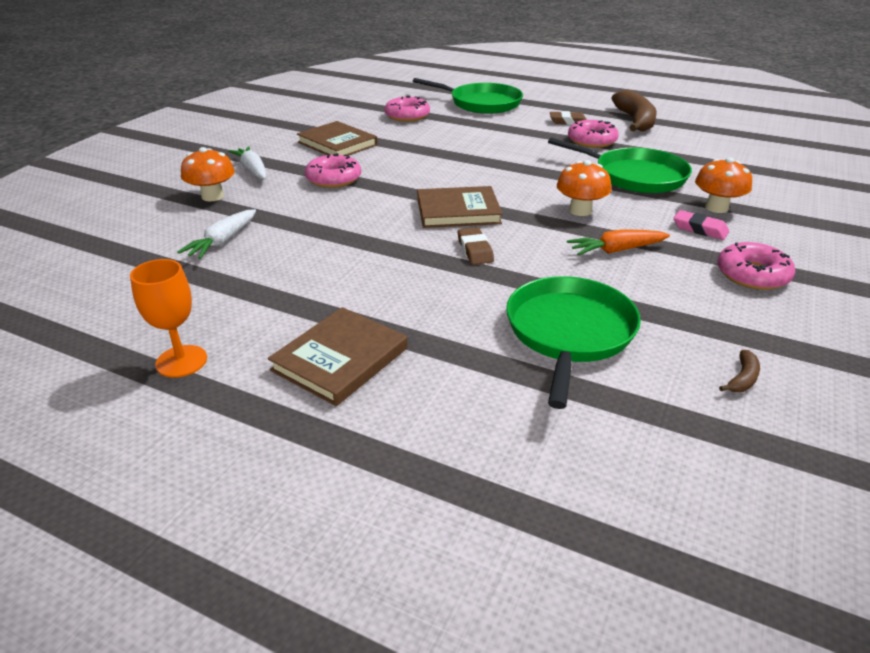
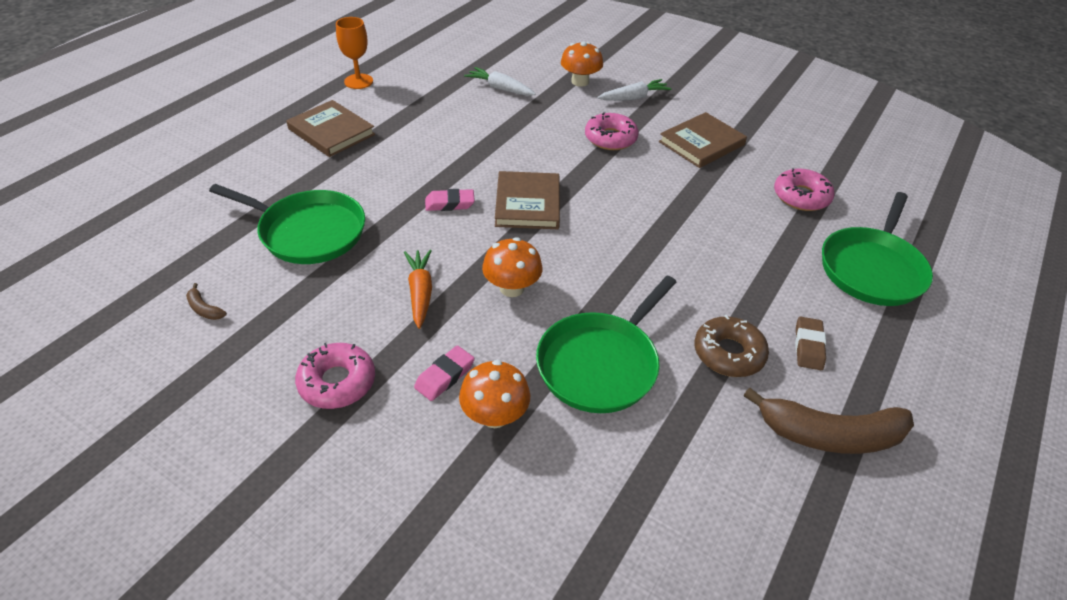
camera: 95 degrees right, 10 degrees up
brown eraser [458,227,494,265] -> pink eraser [425,189,475,211]
pink donut [568,120,619,148] -> brown donut [694,315,769,377]

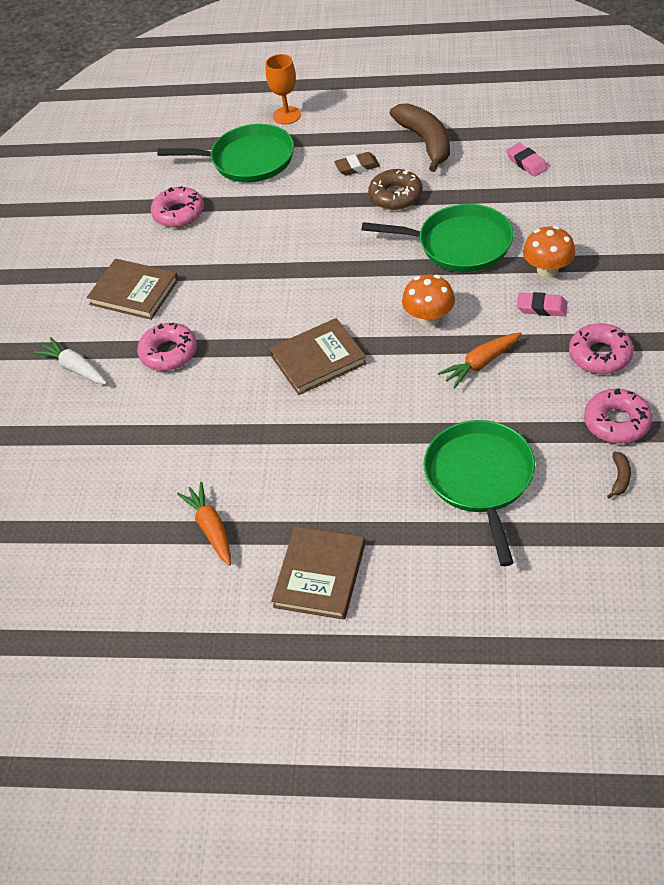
camera: 110 degrees left, 5 degrees up
orange goblet [336,17,373,89] -> orange goblet moved to [265,54,301,125]
pink eraser [425,189,475,211] -> pink eraser moved to [506,143,548,176]
white carrot [464,67,535,96] -> none
orange mushroom [561,42,603,87] -> none
none -> orange carrot [177,482,231,566]
none -> pink donut [584,388,652,444]

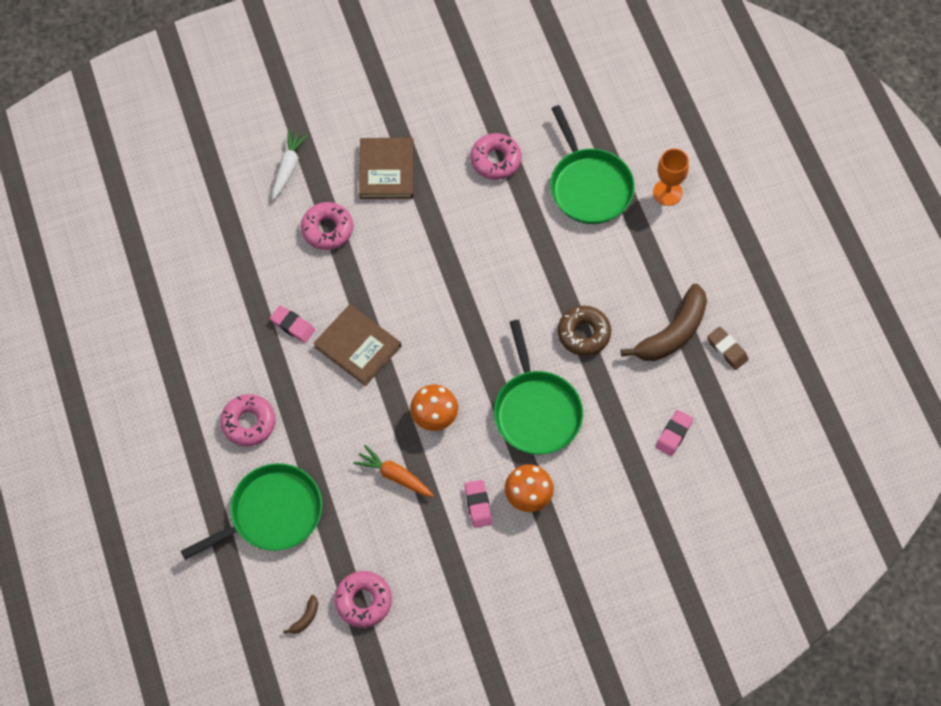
camera: 60 degrees right, 15 degrees up
orange carrot [177,482,231,566] -> none
brown book [271,526,365,620] -> none
brown eraser [334,152,380,176] -> brown eraser moved to [707,327,748,370]
pink donut [569,323,633,374] -> pink donut moved to [220,394,276,446]
brown banana [607,452,631,499] -> brown banana turned 45 degrees counterclockwise [283,595,318,634]
none -> pink eraser [270,305,315,343]

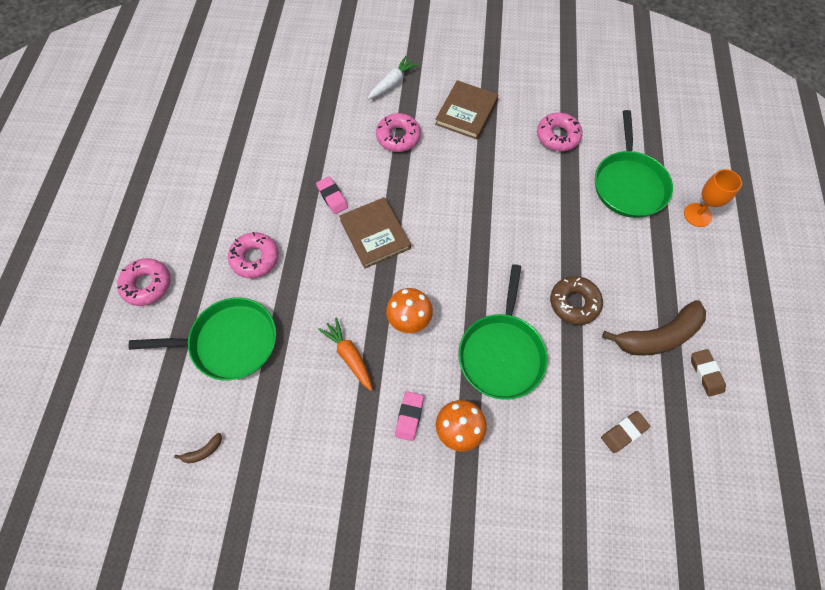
camera: 25 degrees right, 0 degrees up
pink donut [334,571,392,628] -> pink donut moved to [117,258,171,306]
pink eraser [656,410,693,456] -> brown eraser [601,411,650,453]

